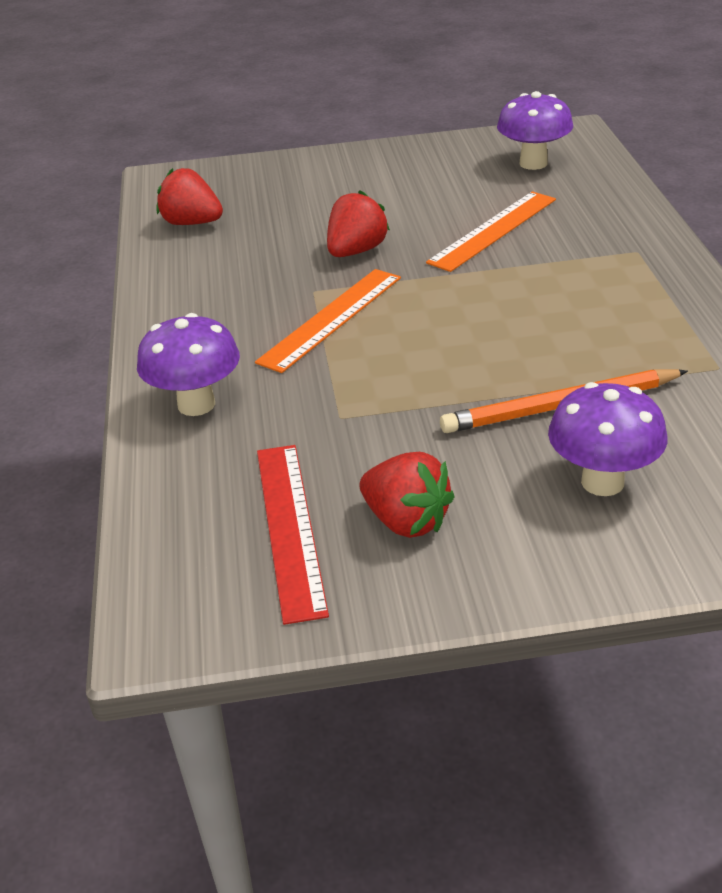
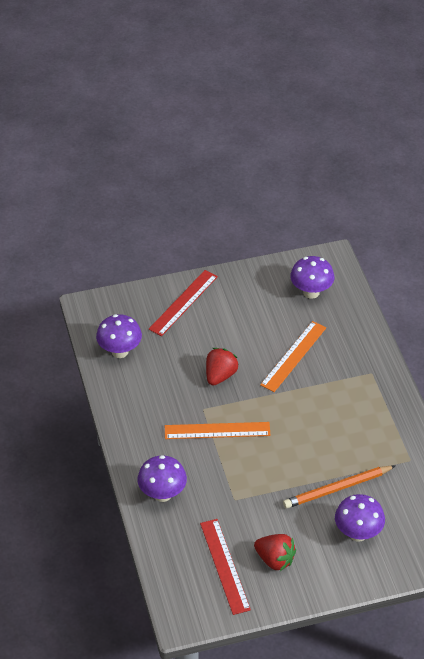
camera: 10 degrees left, 10 degrees up
red strawberry [156,168,223,225] -> purple mushroom [96,314,142,358]
orange ruler [255,269,401,373] -> orange ruler turned 60 degrees clockwise [165,422,271,439]
none -> red ruler [149,270,218,336]

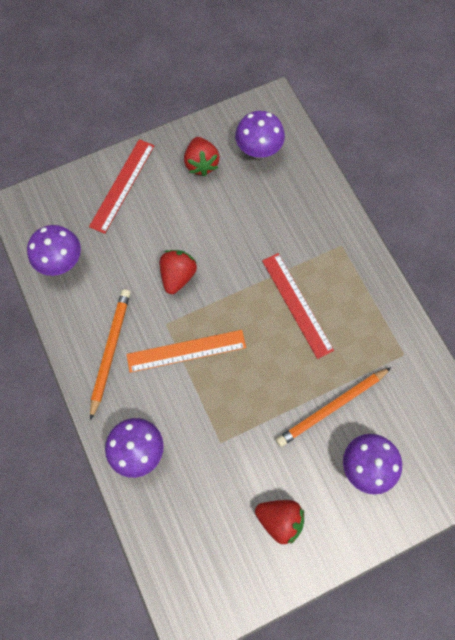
camera: 10 degrees left, 25 degrees up
red ruler [200,519,251,615] -> red ruler moved to [262,253,334,359]
orange ruler [260,321,326,392] -> none
none -> orange pencil [90,289,130,420]
none -> red strawberry [184,137,220,177]

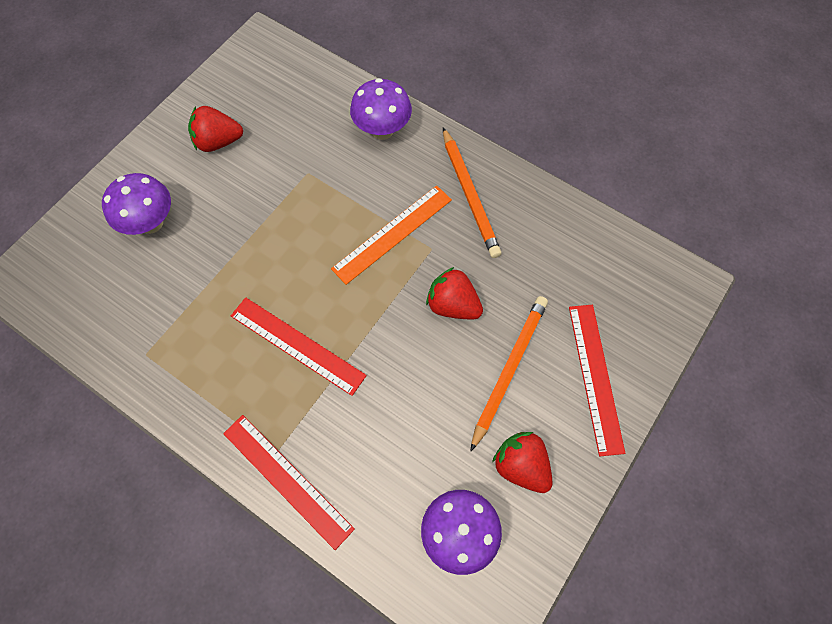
camera: 150 degrees right, 5 degrees down
purple mushroom [27,225,81,276] -> none
red strawberry [160,250,197,294] -> red strawberry turned 135 degrees clockwise [426,267,483,319]
orange pencil [276,367,391,447] -> orange pencil moved to [470,296,548,452]
none -> red ruler [223,415,355,550]

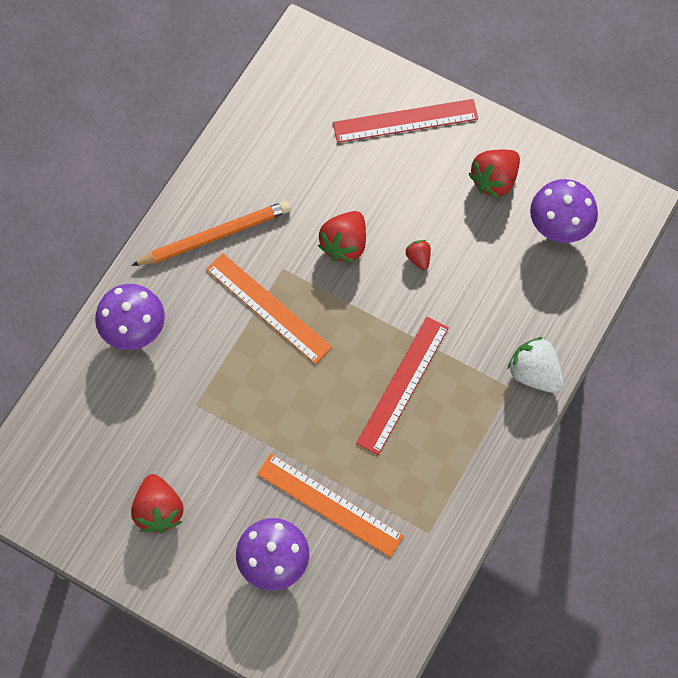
camera: 95 degrees left, 0 degrees up
red ruler [223,415,355,550] -> white strawberry [507,337,564,393]
orange pencil [470,296,548,452] -> none
none -> orange ruler [257,454,404,557]
none -> red strawberry [406,240,431,270]

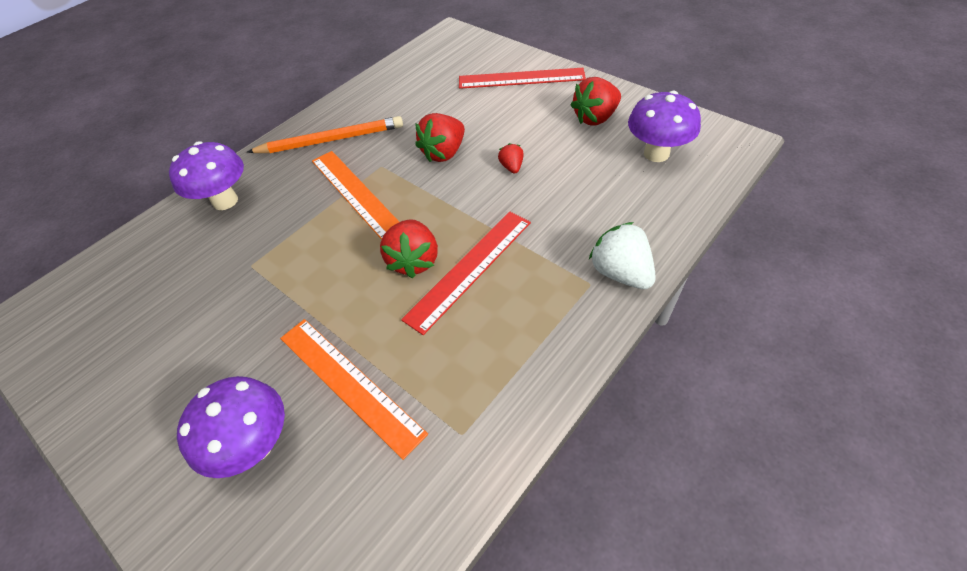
camera: 15 degrees right, 15 degrees down
red strawberry [131,474,183,533] -> red strawberry moved to [380,219,438,278]

